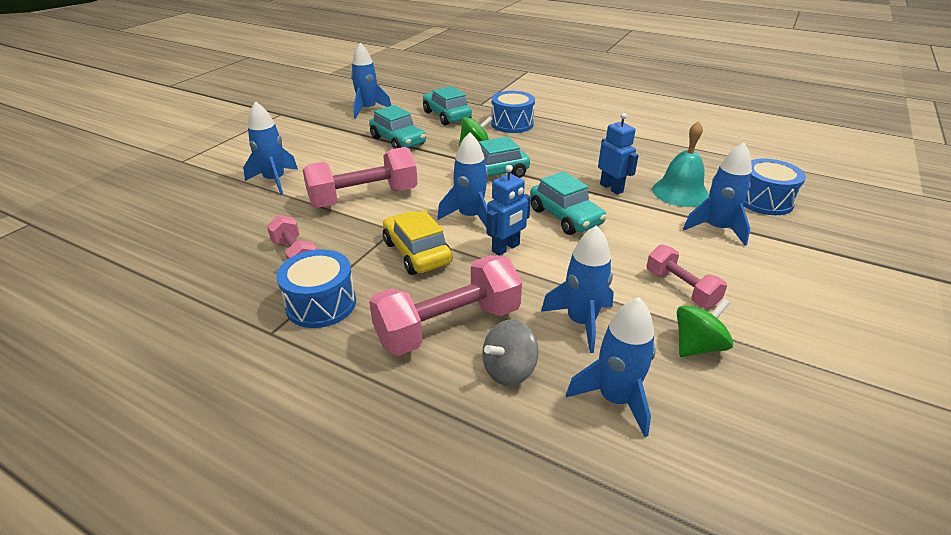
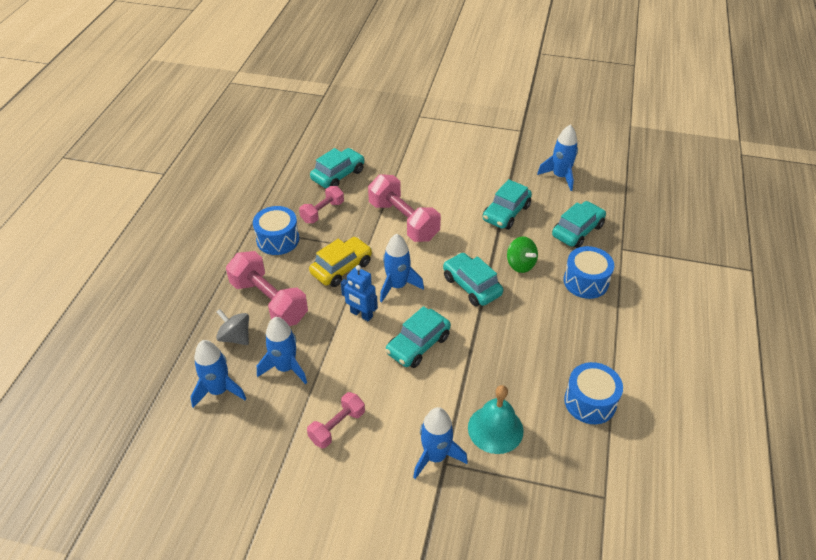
camera: 75 degrees right, 10 degrees up
blue rocket [243,101,298,195] -> none
blue robot [598,113,639,195] -> none
green spinning top [677,298,733,357] -> none
blue drum [743,158,806,215] -> blue drum moved to [564,362,623,424]
none -> turquoise car [310,148,365,188]

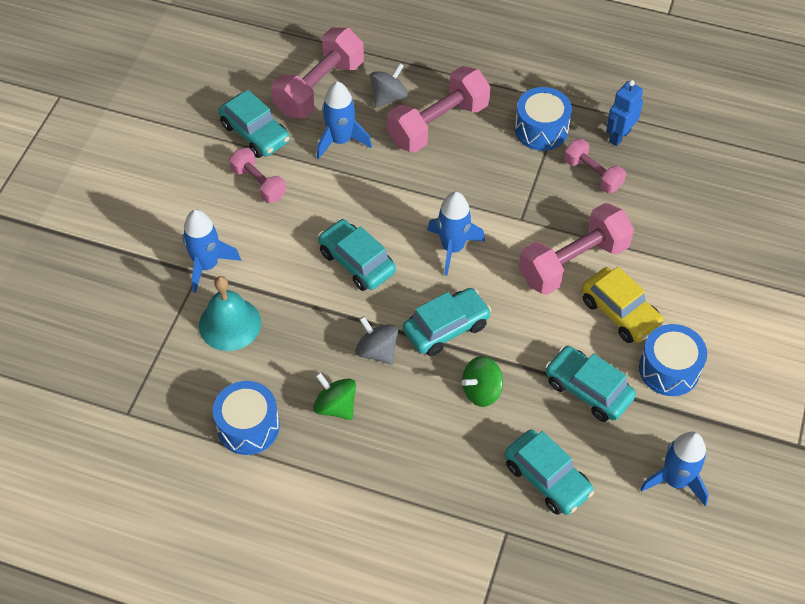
camera: 95 degrees right, 10 degrees up
blue rocket [190,340,246,408] -> pink dumbbell [271,27,364,118]
yellow car [309,237,372,287] -> yellow car moved to [582,267,665,343]
turquoise car [310,148,365,188] -> turquoise car moved to [219,90,290,158]
blue robot [341,265,378,321] -> blue robot moved to [606,80,643,146]
blue drum [563,246,614,299] -> blue drum moved to [639,324,707,396]
none -> green spinning top [313,372,356,420]
none -> grey spinning top [355,316,398,365]

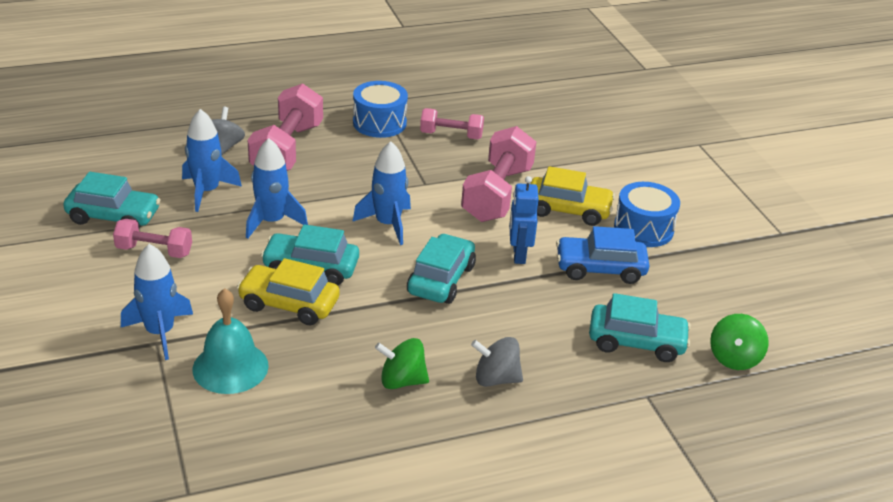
camera: 40 degrees left, 20 degrees down
blue drum [213,381,280,455] -> none
pink dumbbell [271,27,364,118] -> none
grey spinning top [355,316,398,365] -> grey spinning top moved to [471,337,523,387]
green spinning top [462,356,503,407] -> green spinning top moved to [710,314,769,370]
turquoise car [545,346,636,422] -> blue car [556,226,650,284]
blue robot [606,80,643,146] -> blue robot moved to [509,176,539,264]
blue rocket [640,432,709,506] -> blue rocket moved to [246,138,308,239]
none -> yellow car [237,258,340,326]

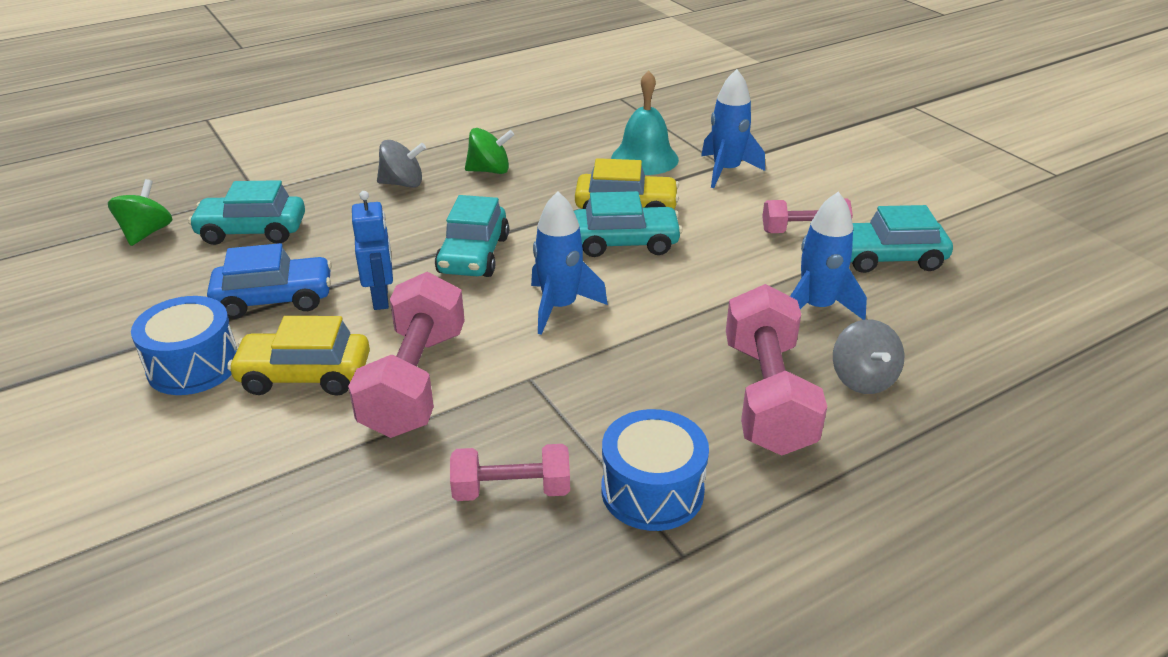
camera: 170 degrees right, 0 degrees up
blue rocket [246,138,308,239] -> none

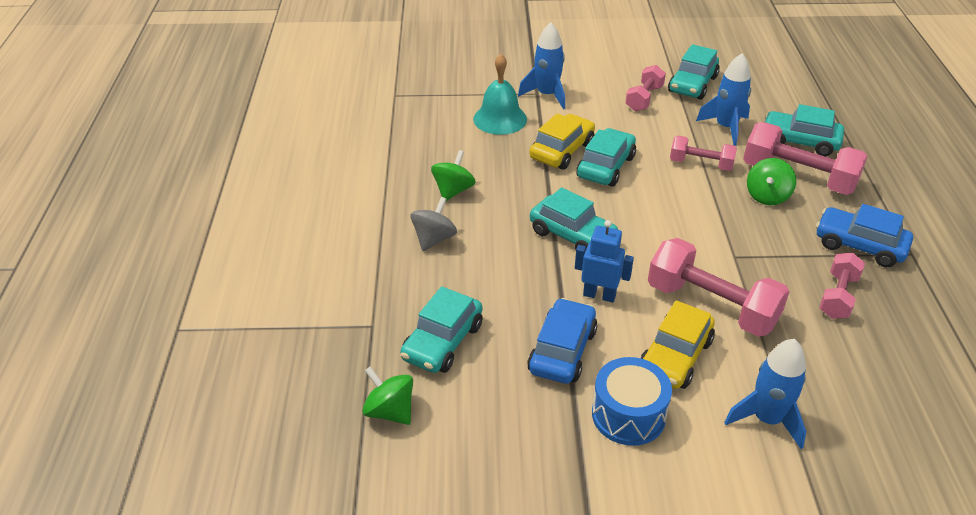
camera: 60 degrees left, 5 degrees up
blue rocket [531,191,608,335] -> blue rocket moved to [724,339,806,449]
blue drum [601,409,709,531] -> blue car [816,204,913,267]
grey spinning top [833,319,904,394] -> turquoise car [765,104,844,157]
none -> pink dumbbell [670,136,737,171]
none -> green spinning top [747,158,796,205]

